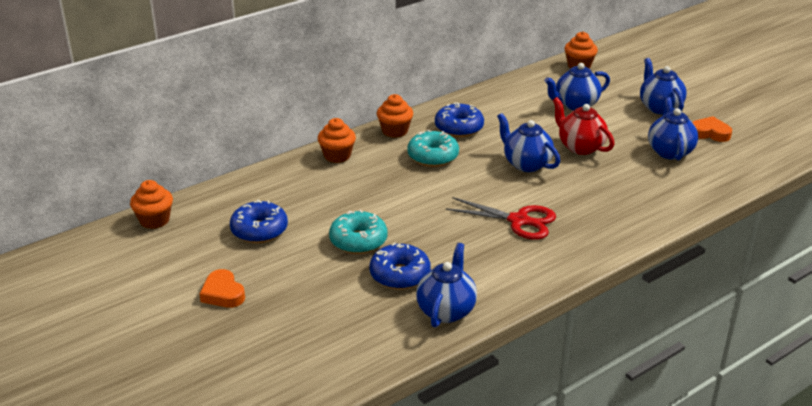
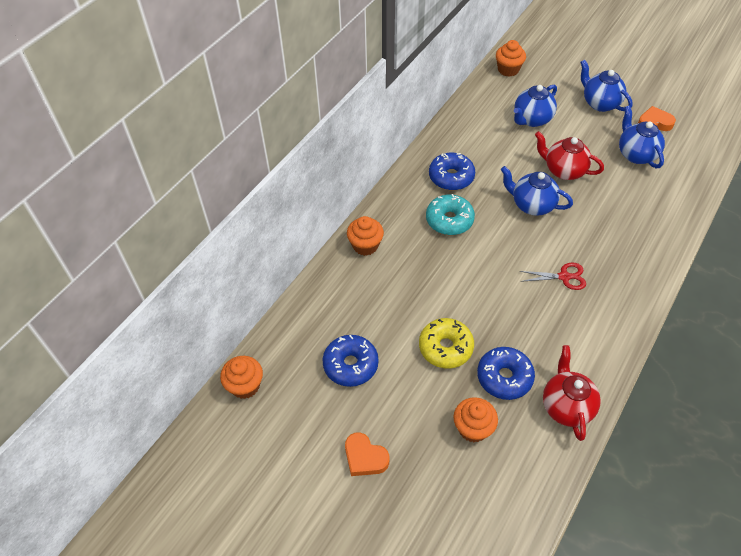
camera: 20 degrees left, 20 degrees up
turquoise donut [329,210,387,254] -> yellow donut [419,318,474,369]
orange cupcake [377,94,413,138] -> orange cupcake moved to [454,397,498,442]
blue teapot [416,243,477,328] -> red teapot [543,345,601,441]
red scissors [446,197,556,240] -> red scissors [520,263,586,290], size x0.66

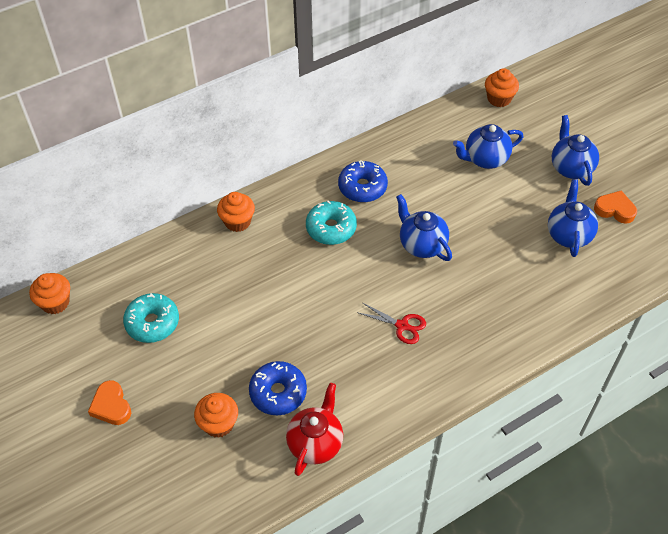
camera: 25 degrees right, 0 degrees up
blue donut [323,335,379,387] -> turquoise donut [123,293,179,343]
yellow donut [419,318,474,369] -> none
red teapot [535,131,604,180] -> none

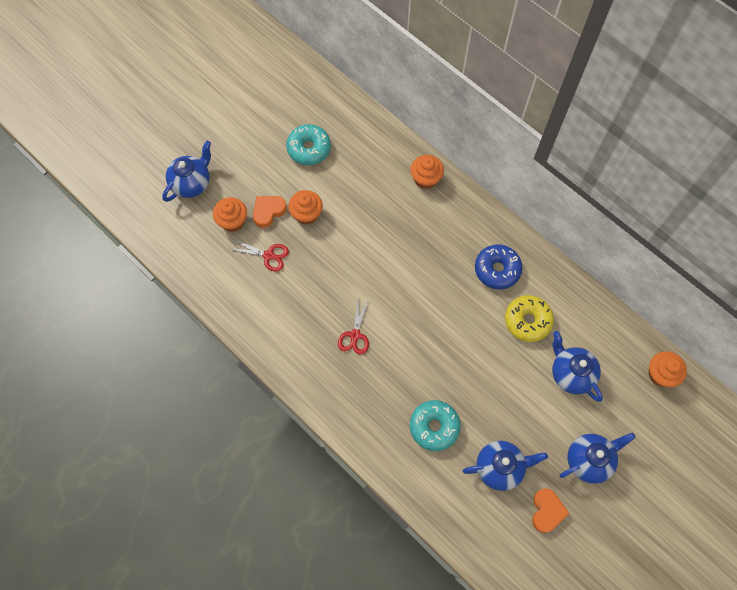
camera: 75 degrees right, 15 degrees up
orange cupcake [29,273,70,314] -> orange cupcake moved to [288,190,323,225]
orange heart [88,380,131,425] -> orange heart moved to [253,196,287,228]
blue donut [249,361,307,415] -> red scissors [231,239,289,272]
red teapot [286,383,343,476] -> none
turquoise donut [306,201,357,245] -> turquoise donut moved to [410,400,461,451]
blue teapot [396,194,452,261] -> blue teapot moved to [162,141,211,202]
none -> yellow donut [505,295,554,342]

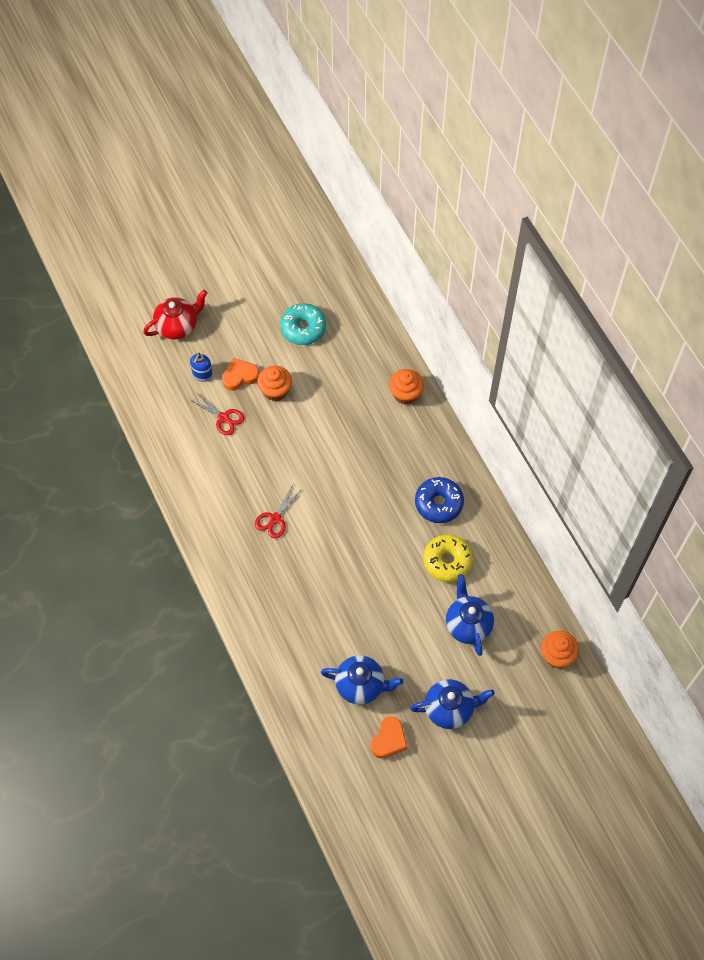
camera: 20 degrees right, 5 degrees down
blue teapot [162,141,211,202] -> red teapot [143,290,207,340]
orange cupcake [213,197,247,232] -> blue soap dispenser [190,353,213,382]
turquoise donut [410,400,461,451] -> none

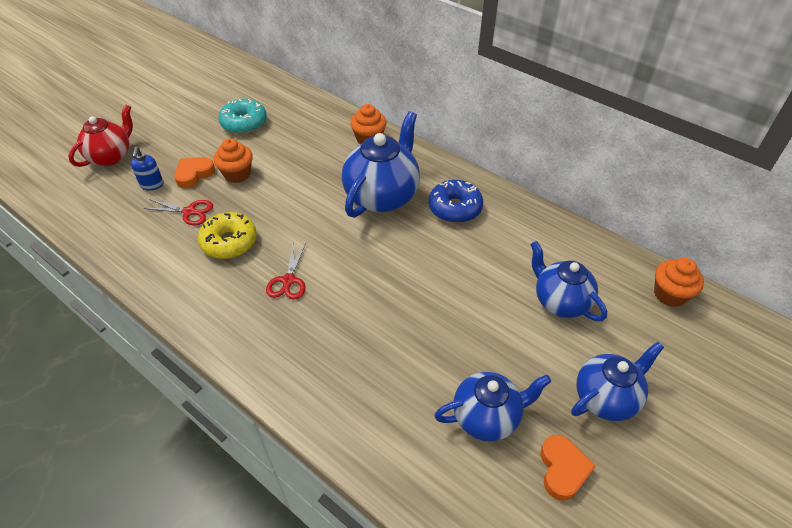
camera: 25 degrees left, 15 degrees down
yellow donut [423,535,473,582] -> yellow donut moved to [198,212,257,259]
none -> blue teapot [342,111,420,218]

